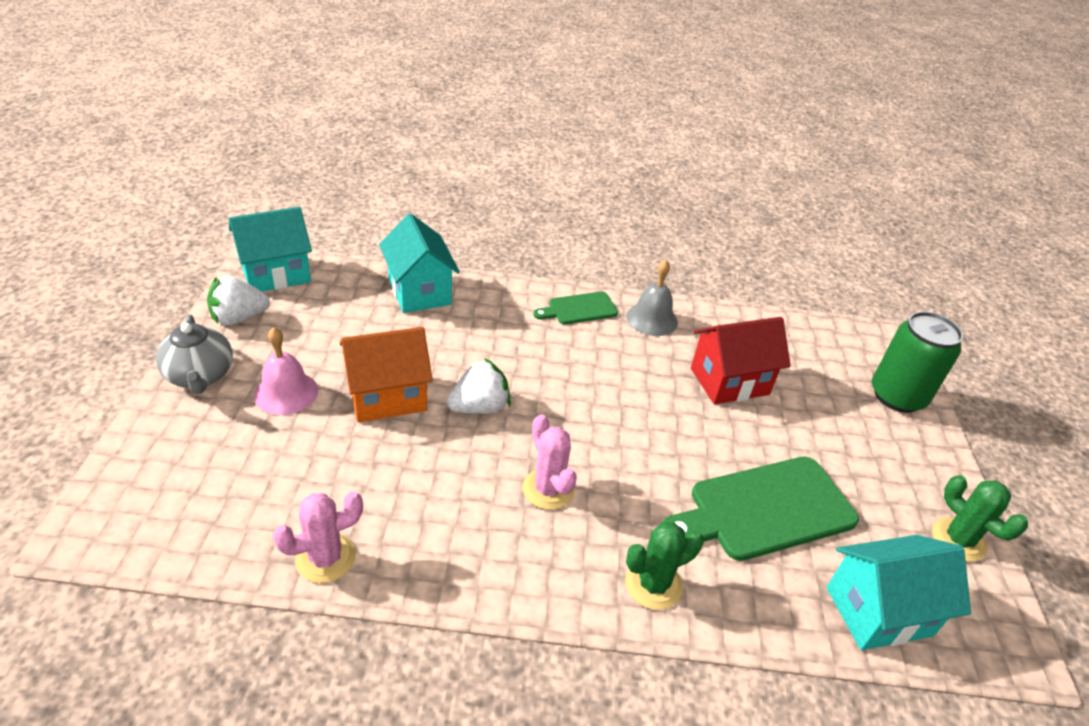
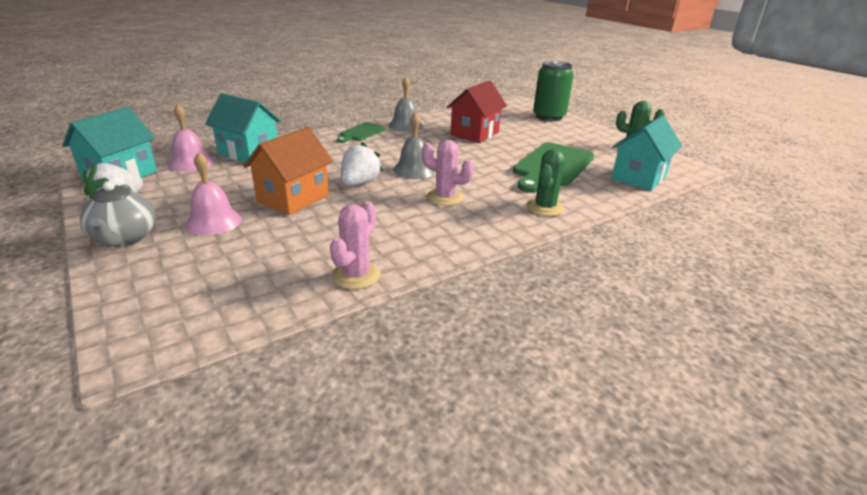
camera: 35 degrees left, 10 degrees down
grey teapot [156,314,233,394] -> grey teapot turned 45 degrees clockwise [80,181,156,247]
none -> pink bell [168,104,214,172]
none -> grey bell [393,112,435,179]

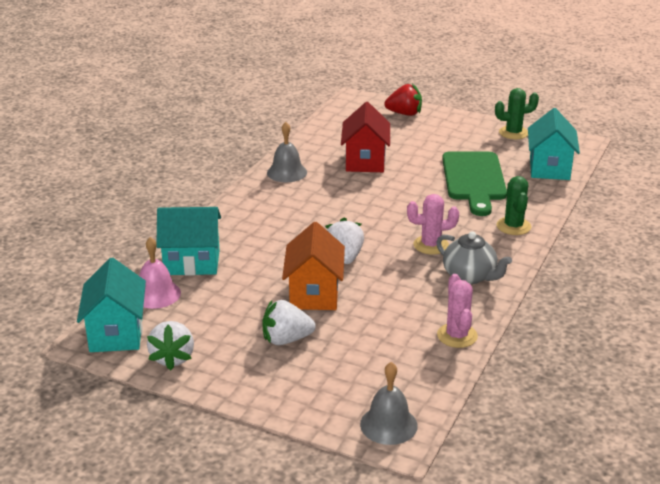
camera: 30 degrees left, 0 degrees up
grey teapot [80,181,156,247] -> grey teapot moved to [436,231,512,284]
pink bell [185,152,242,235] -> white strawberry [262,300,316,345]
green cutting board [337,122,385,143] -> none
grey bell [393,112,435,179] -> grey bell moved to [360,362,418,445]
green can [533,61,574,121] -> red strawberry [384,84,422,116]

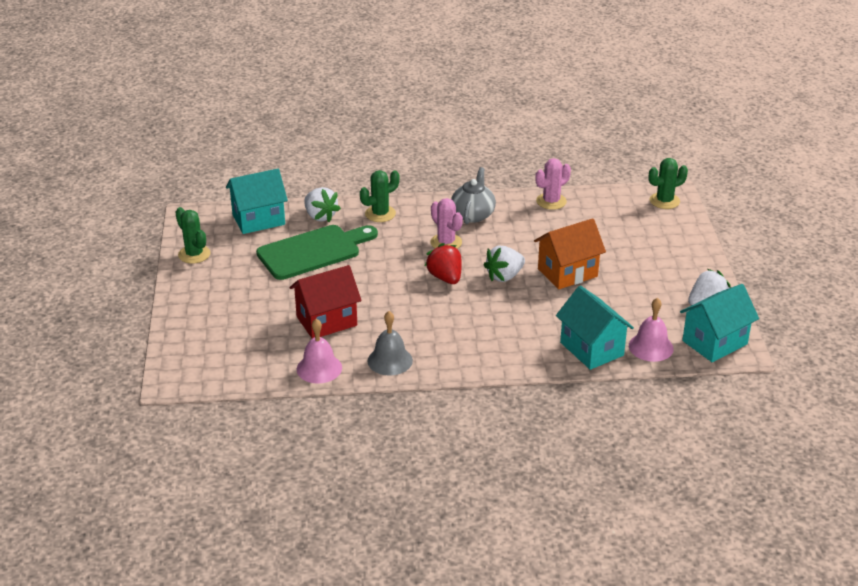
camera: 120 degrees left, 5 degrees up
white strawberry [262,300,316,345] -> white strawberry moved to [304,187,341,222]
grey bell [360,362,418,445] -> green cactus [648,158,688,209]
red strawberry [384,84,422,116] -> red strawberry moved to [425,243,462,284]
none -> pink bell [297,319,342,384]

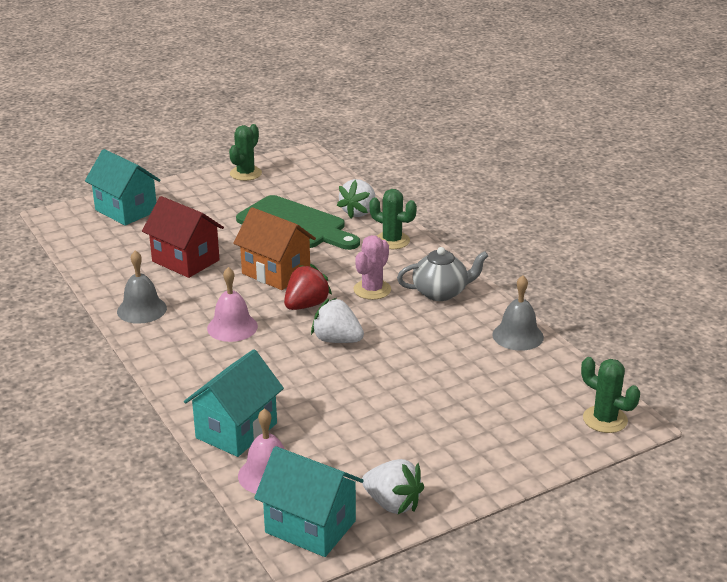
camera: 65 degrees right, 5 degrees down
turquoise house [226,169,288,234] -> turquoise house moved to [85,149,161,226]
pink bell [297,319,342,384] -> pink bell moved to [207,267,258,342]
orange house [534,218,606,289] -> orange house moved to [233,207,316,290]
pink cactus [535,158,571,210] -> grey bell [492,275,544,351]

